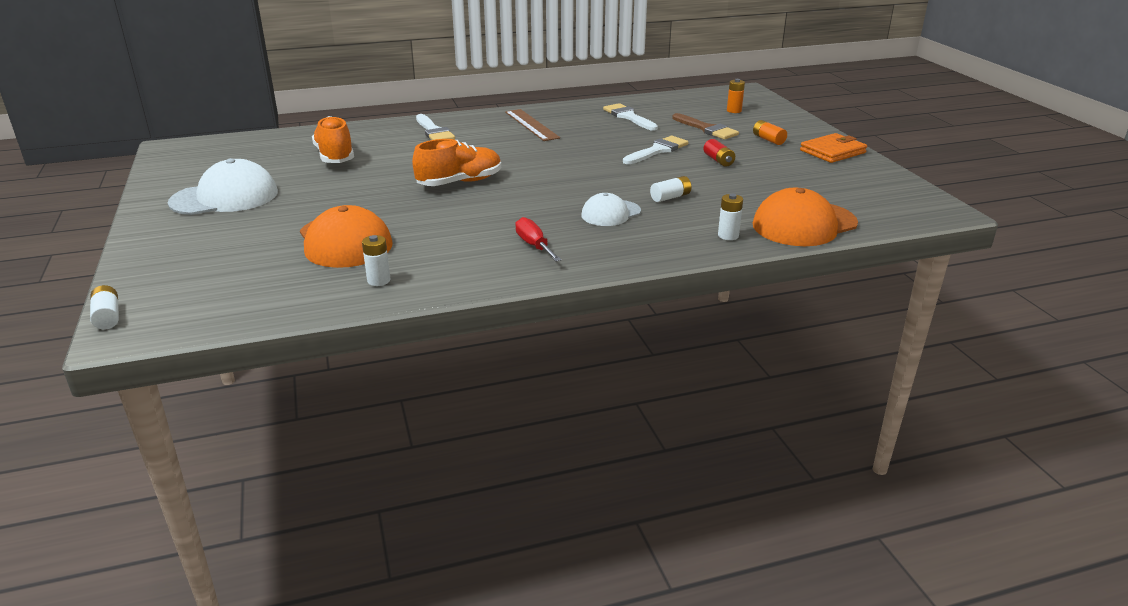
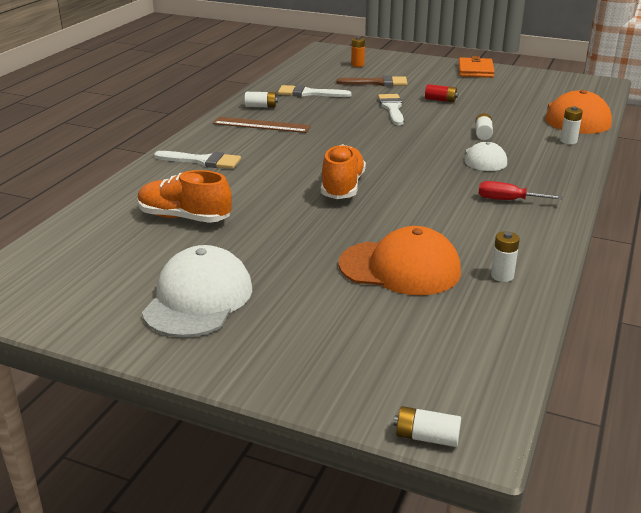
camera: 50 degrees left, 0 degrees up
orange battery [753,120,787,145] -> none
none -> white battery [245,92,278,108]

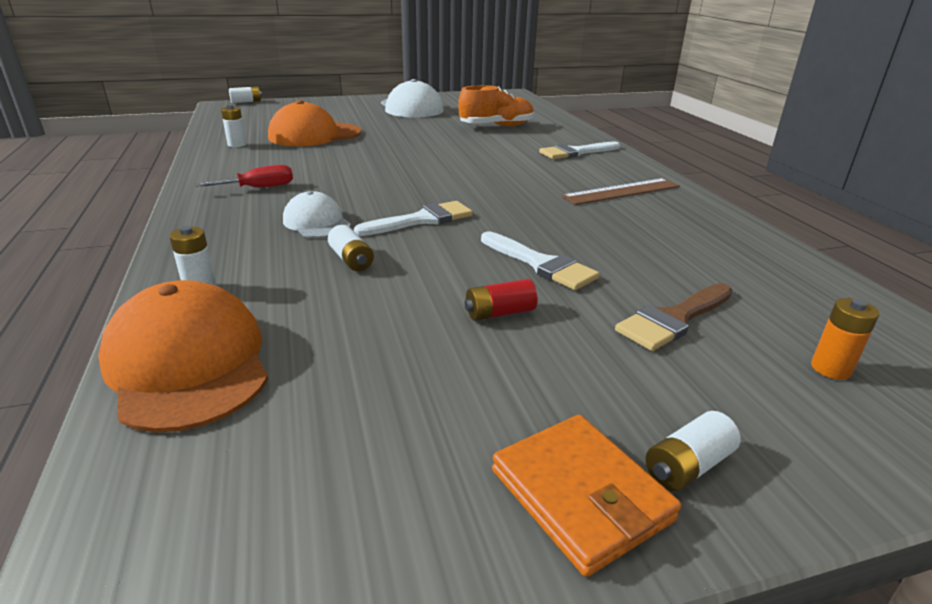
camera: 140 degrees right, 0 degrees up
white battery [245,92,278,108] -> white battery moved to [646,411,741,491]
white brush [278,85,352,97] -> white brush moved to [354,201,473,236]
orange shoe [321,144,366,199] -> none

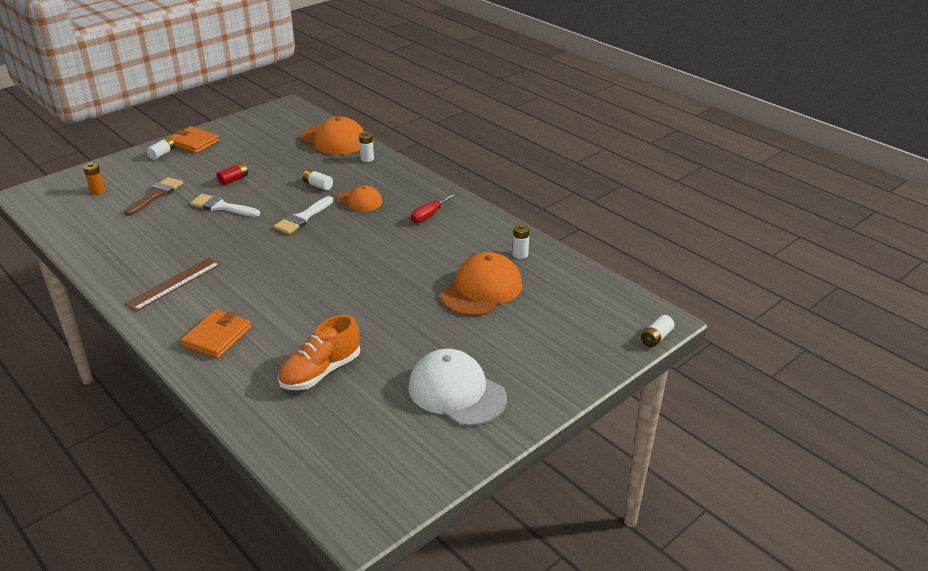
camera: 155 degrees right, 5 degrees up
white cap [283,191,351,238] -> orange cap [338,185,382,212]
white brush [539,142,620,159] -> orange wallet [181,310,251,358]

